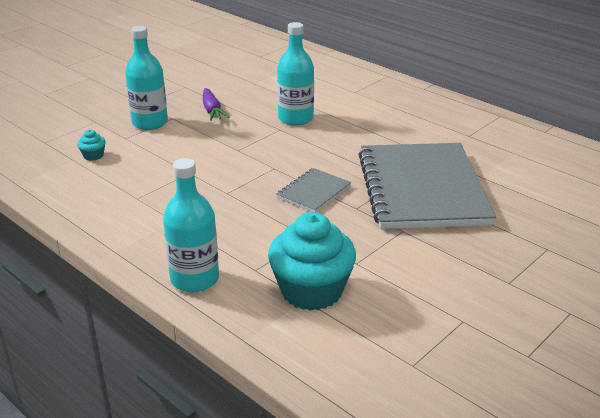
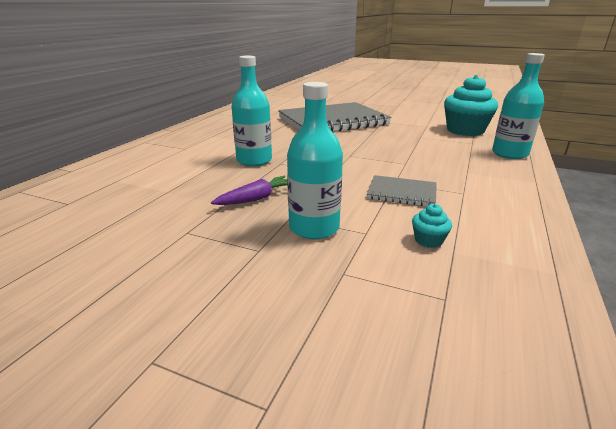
camera: 110 degrees left, 5 degrees down
grey notebook [276,168,351,212] -> grey notebook moved to [367,175,437,206]

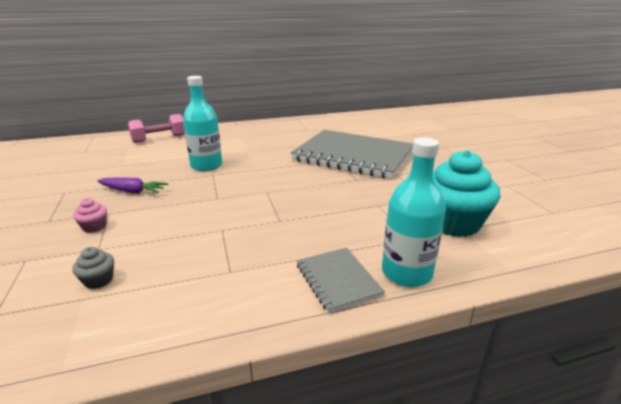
camera: 50 degrees right, 0 degrees up
turquoise bottle [287,82,343,239] -> pink cupcake [73,198,107,233]
grey notebook [367,175,437,206] -> grey notebook moved to [297,248,385,313]
turquoise cupcake [412,204,452,248] -> grey cupcake [73,247,114,289]
none -> pink dumbbell [128,114,185,143]

